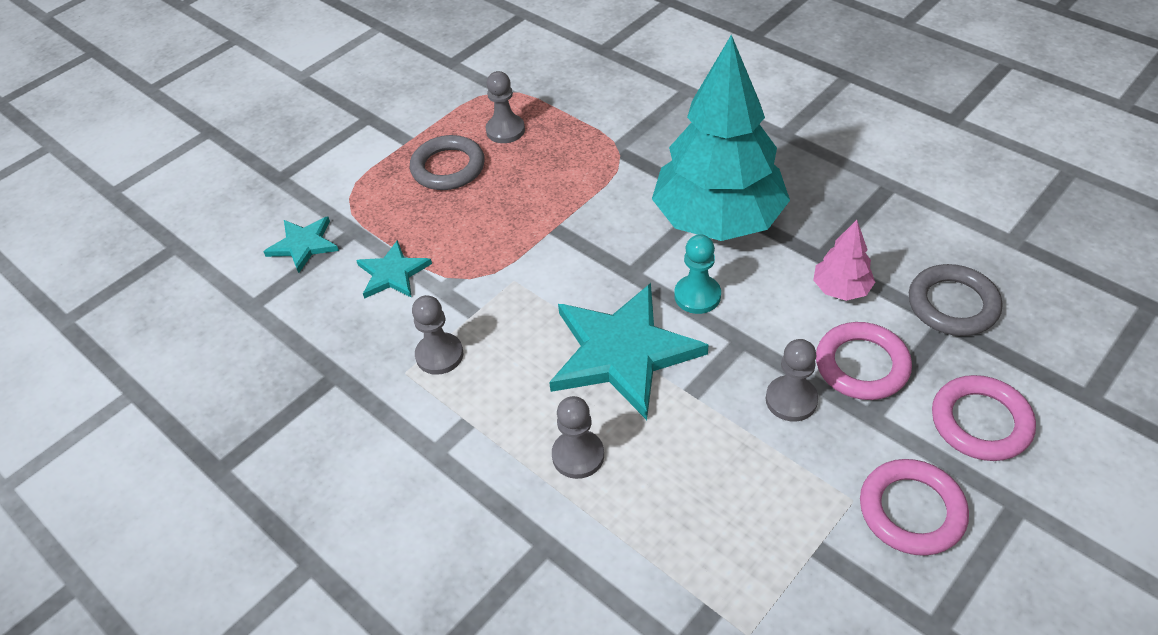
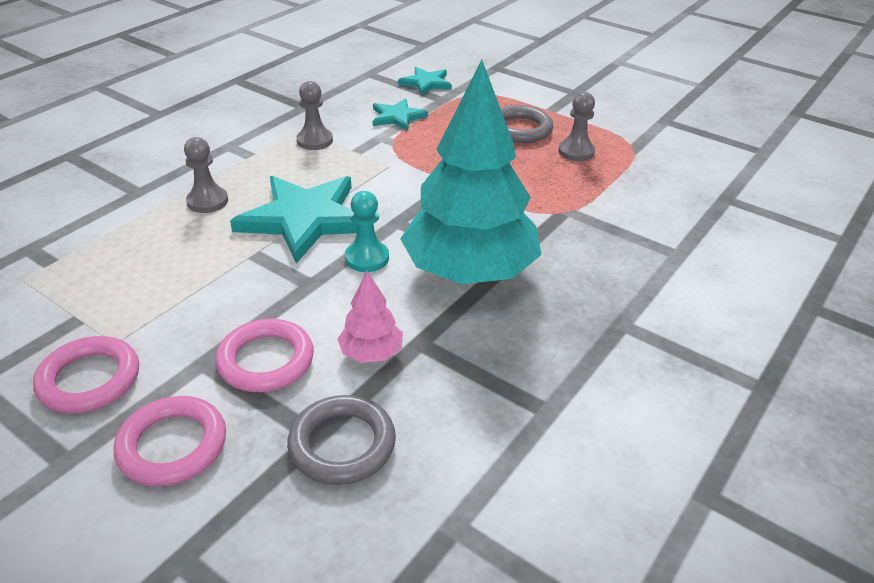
camera: 80 degrees right, 10 degrees down
grey pawn [766,339,818,422] -> none

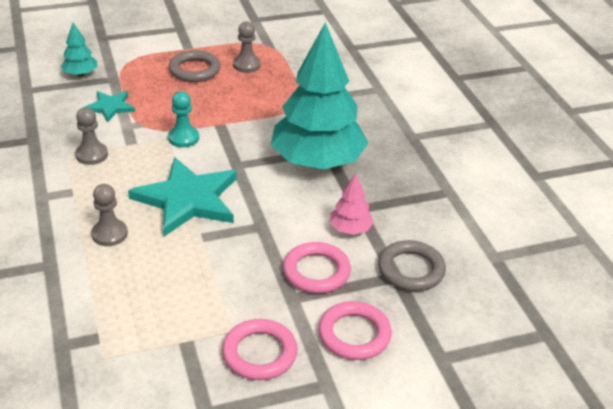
camera: 55 degrees left, 0 degrees up
turquoise pawn [345,191,389,272] -> turquoise pawn moved to [168,91,199,147]
turquoise star [398,67,452,96] -> turquoise tree [61,23,97,76]

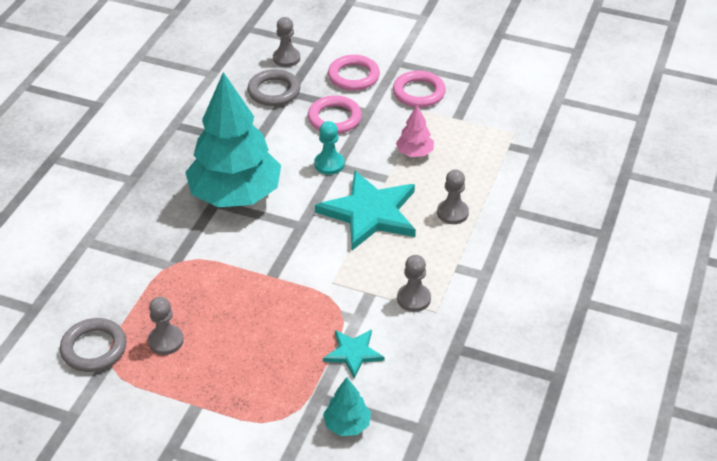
camera: 140 degrees left, 5 degrees up
turquoise pawn [168,91,199,147] -> turquoise pawn moved to [314,121,345,175]
grey ring [169,50,221,82] -> grey ring moved to [60,318,127,372]
pink tree [329,173,374,235] -> pink tree moved to [396,105,434,157]
none -> grey pawn [273,17,300,67]

